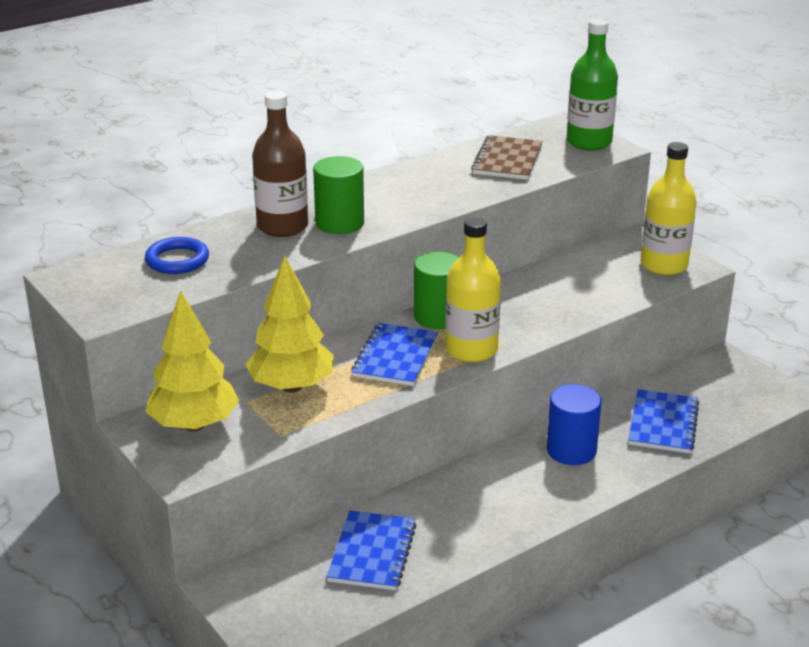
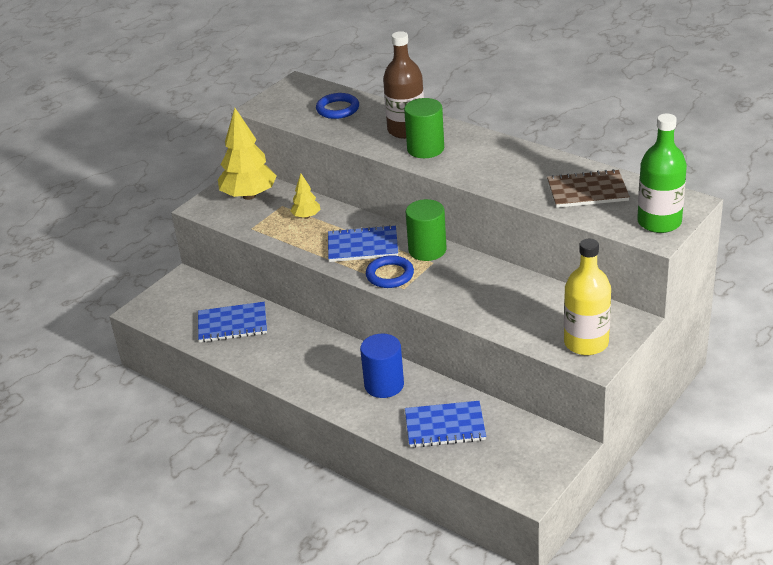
camera: 75 degrees right, 5 degrees up
yellow tree [245,256,334,393] -> yellow tree [290,173,321,219], size x0.50
yellow bottle [445,217,501,362] -> blue ring [366,255,414,288]

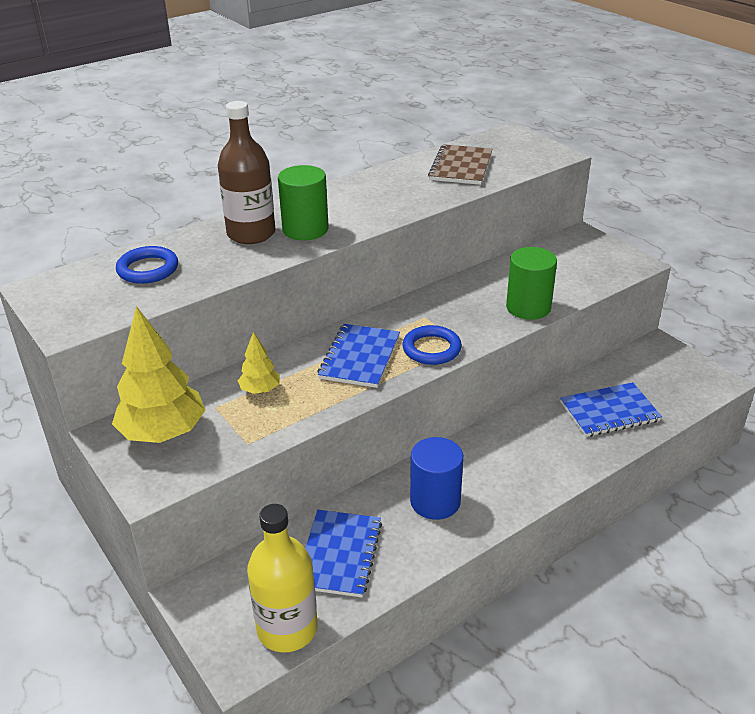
camera: 75 degrees left, 0 degrees up
blue cylinder [360,334,404,398] -> blue cylinder moved to [410,437,463,520]
blue notebook [405,401,486,448] -> blue notebook turned 60 degrees clockwise [560,382,662,437]
green cylinder [406,199,447,261] -> green cylinder moved to [506,247,557,320]
yellow bottle [564,239,611,355] -> yellow bottle moved to [247,504,318,652]
green bottle [637,114,687,233] -> none

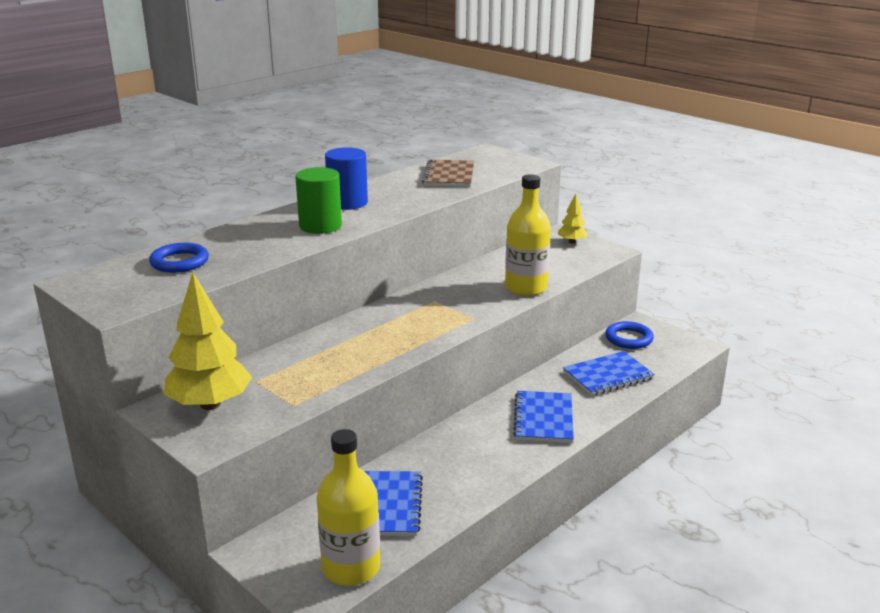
camera: 10 degrees left, 10 degrees down
brown bottle [218,101,275,244] -> none
yellow tree [238,332,280,394] -> yellow tree moved to [558,193,589,244]
blue notebook [317,324,400,388] -> blue notebook moved to [513,391,574,443]
blue ring [402,325,462,365] -> blue ring moved to [605,321,654,349]
blue cylinder [410,437,463,520] -> blue cylinder moved to [325,147,368,210]
green cylinder [506,247,557,320] -> yellow bottle [505,174,551,296]

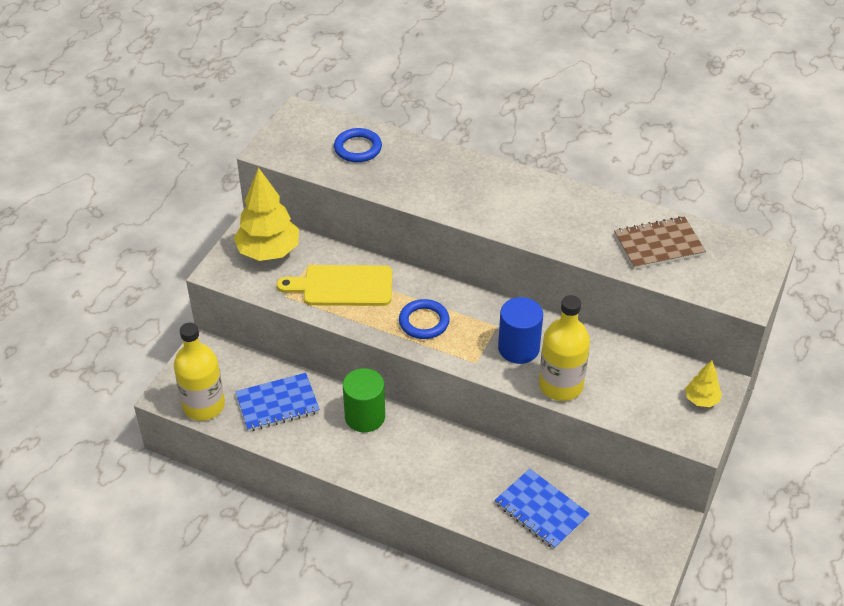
camera: 70 degrees right, 20 degrees up
green cylinder [295,167,342,234] -> green cylinder moved to [343,368,385,432]
blue cylinder [325,147,368,210] -> blue cylinder moved to [498,297,543,364]
blue notebook [513,391,574,443] -> none
blue ring [605,321,654,349] -> blue ring moved to [399,299,450,339]
none -> yellow cutting board [277,265,392,306]

